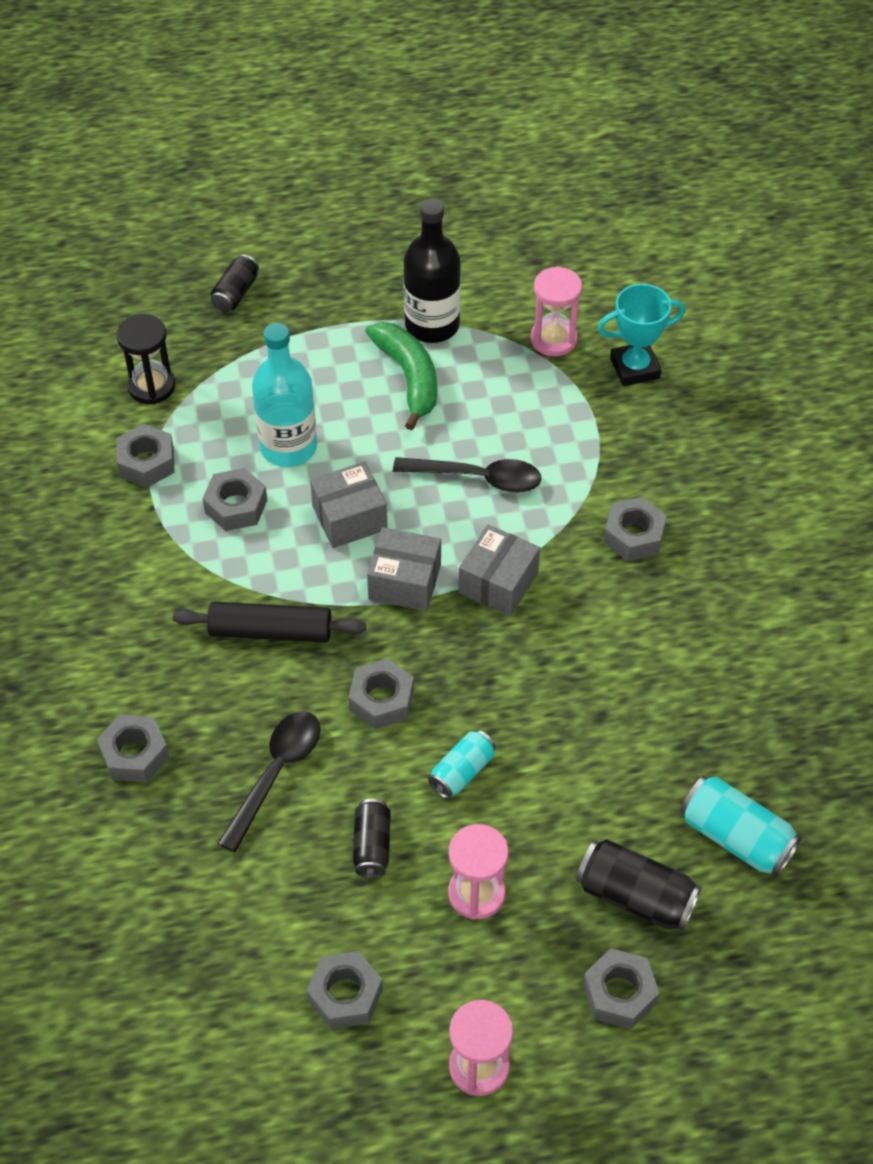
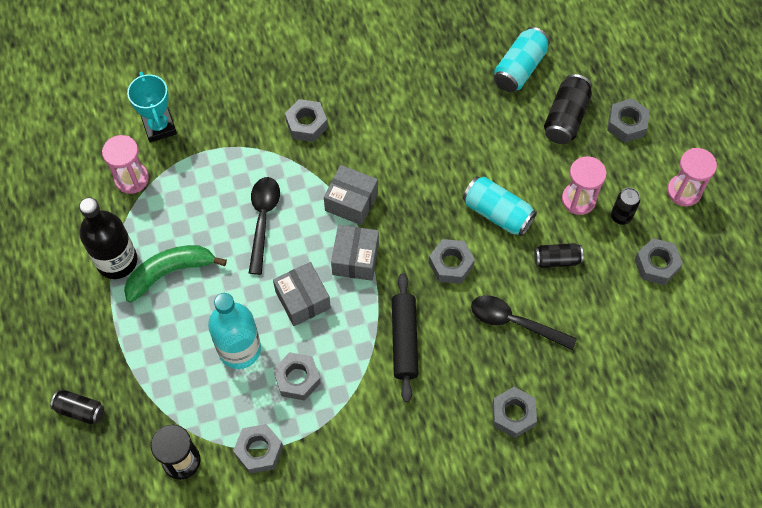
camera: 95 degrees left, 10 degrees up
turquoise can [428,730,496,799] -> turquoise can [463,176,537,237], size x1.55
none -> black can [611,188,640,225]

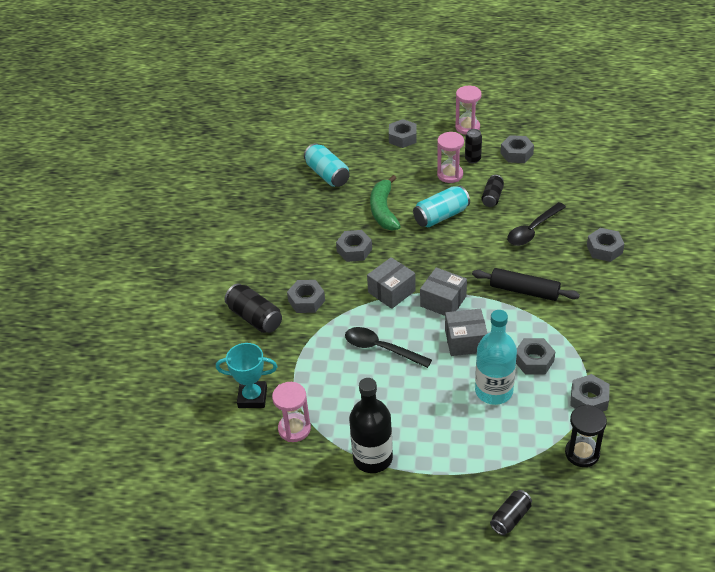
camera: 65 degrees left, 20 degrees down
green banana [124,245,227,303] -> green banana moved to [370,175,401,230]
grey nut [429,239,475,284] -> grey nut moved to [336,230,372,262]
black can [544,74,592,144] -> black can moved to [225,283,282,333]

